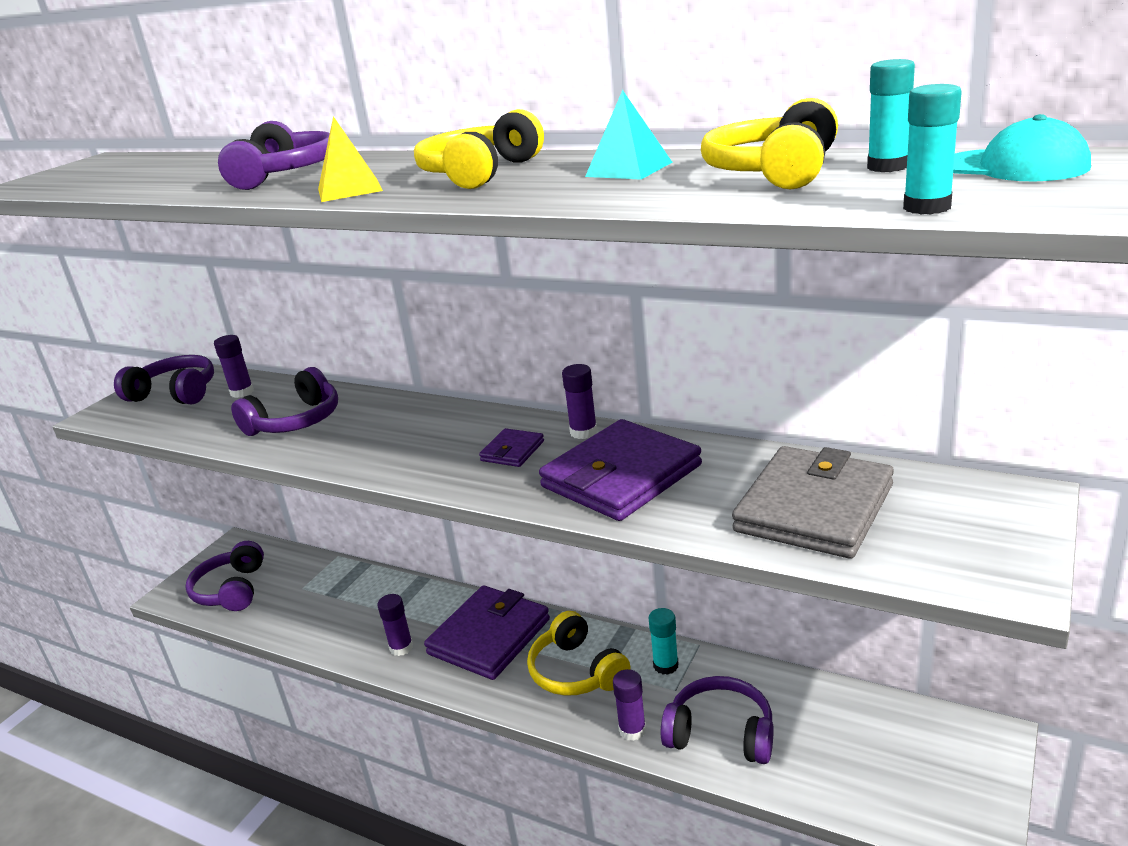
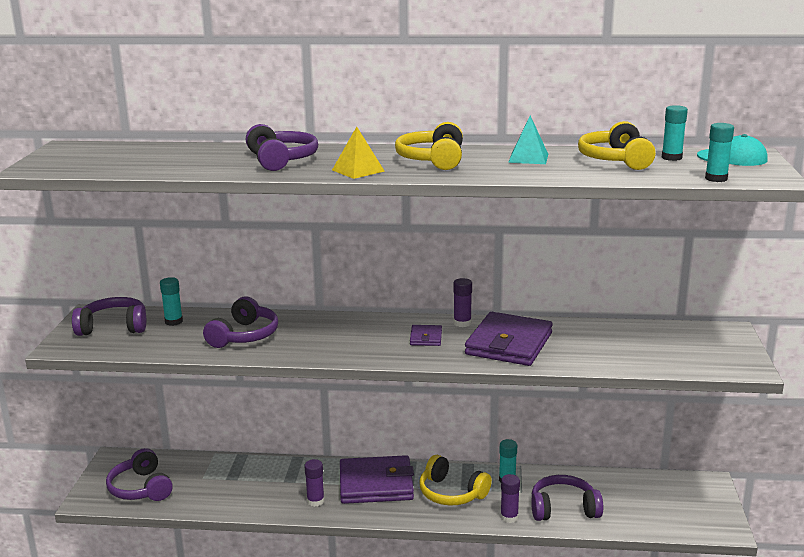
camera: 25 degrees left, 5 degrees down
purple glue stick [214,335,254,398] -> turquoise glue stick [160,277,183,326]
purple wallet [424,586,550,680] -> purple wallet turned 75 degrees clockwise [340,455,414,504]
grey wallet [732,446,894,559] -> none

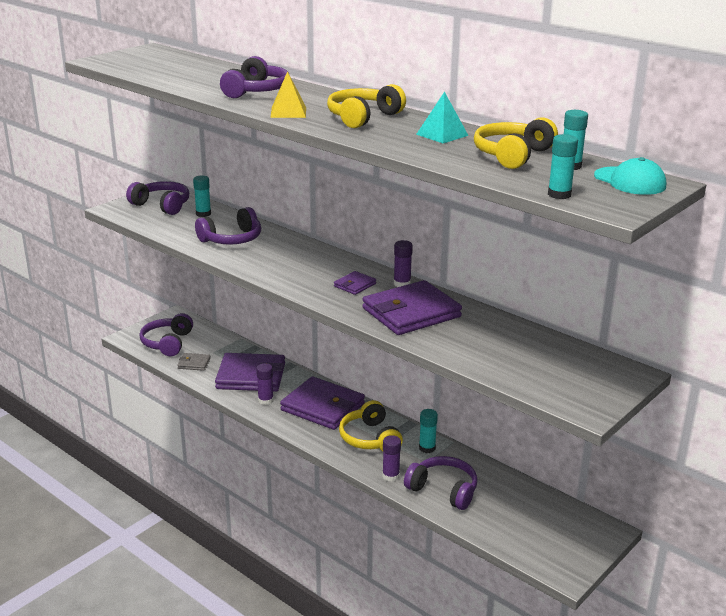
camera: 35 degrees right, 5 degrees up
none -> grey wallet [177,353,211,371]
none -> purple wallet [215,353,285,391]

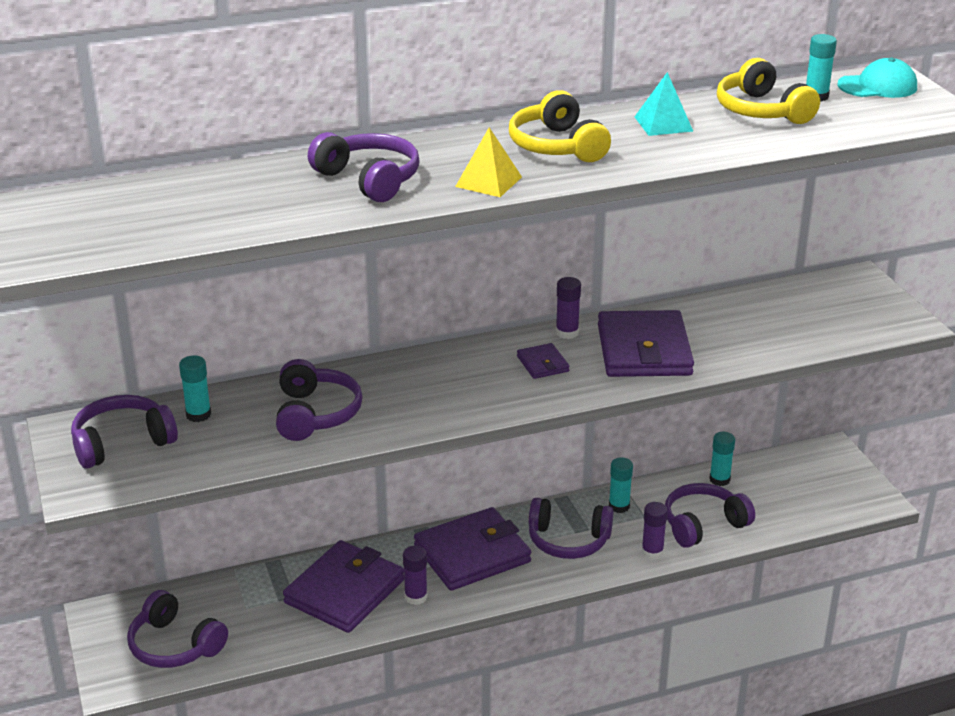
camera: 60 degrees left, 5 degrees up
grey wallet [177,353,211,371] -> none
yellow headphones [339,400,403,451] -> purple headphones [529,498,613,559]
turquoise glue stick [548,134,578,199] -> turquoise glue stick moved to [709,432,735,486]

